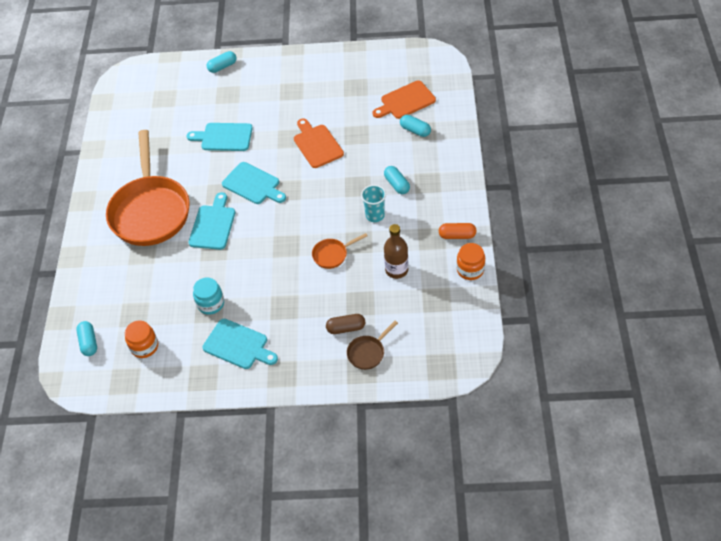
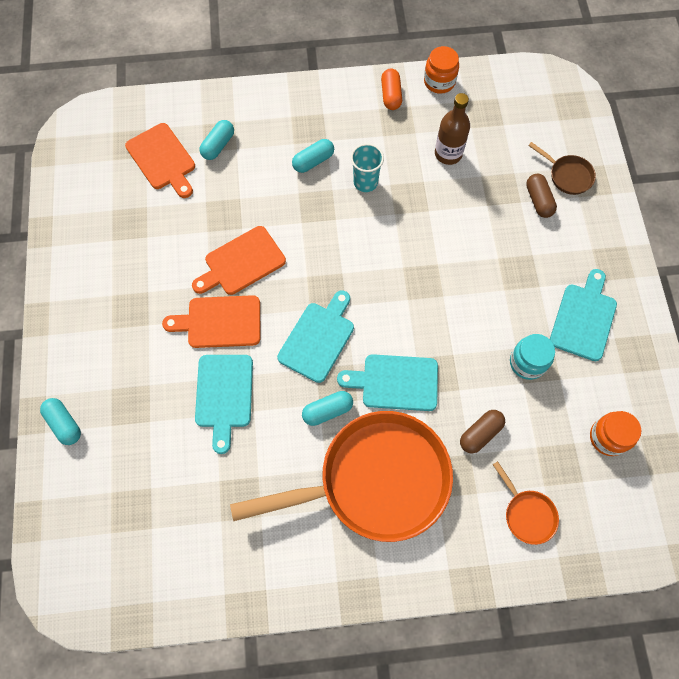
camera: 100 degrees left, 15 degrees up
turquoise capsule [76,321,97,356] -> turquoise capsule moved to [302,391,353,426]
orange pan [312,233,368,269] -> orange pan moved to [493,461,559,545]
none -> orange cutting board [162,295,260,348]
none -> brown capsule [460,410,505,454]

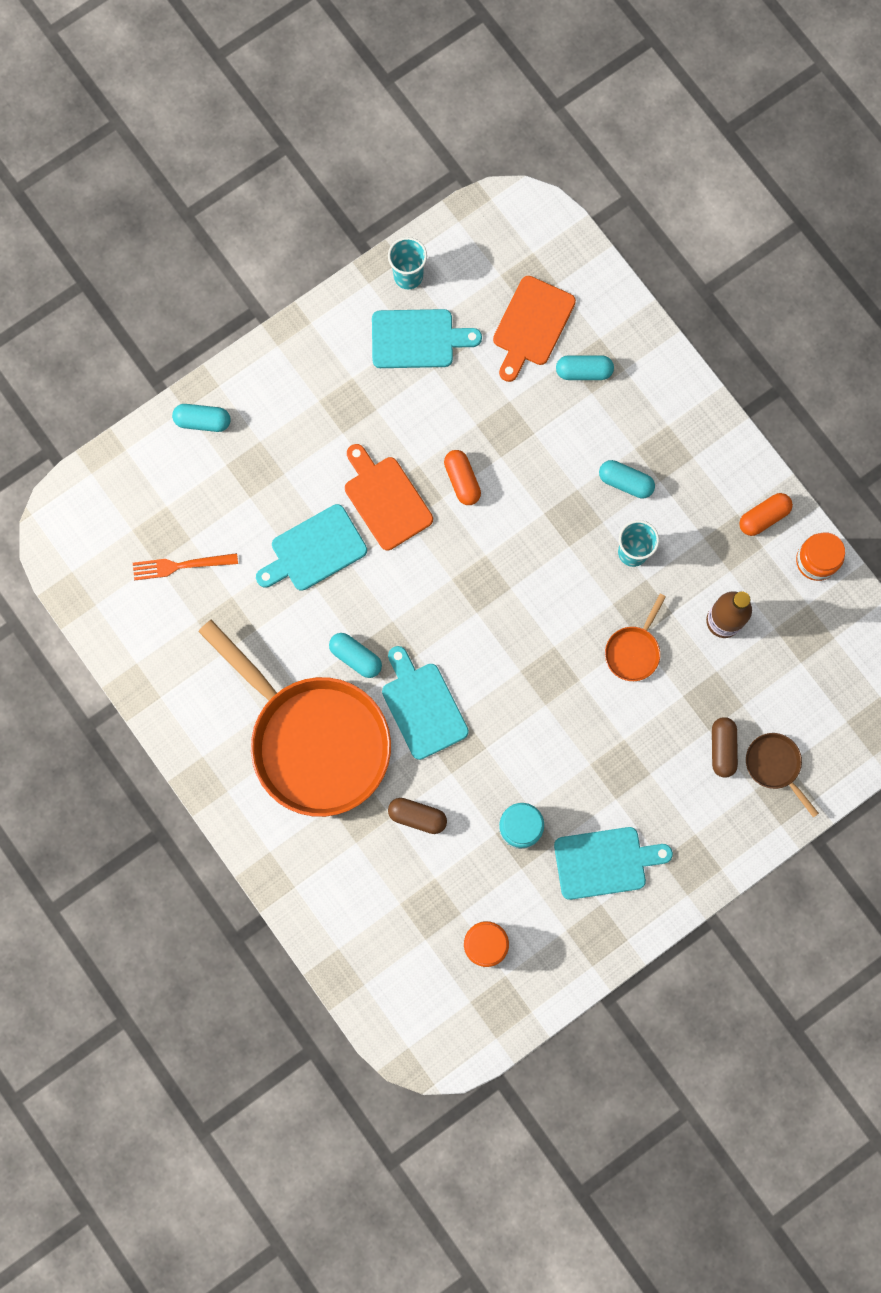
camera: 60 degrees right, 10 degrees up
turquoise capsule [40,398,81,445] -> turquoise capsule turned 75 degrees clockwise [172,404,231,432]
orange cutting board [192,226,286,295] -> orange capsule [444,450,481,505]
turquoise cutting board [277,290,354,383] -> turquoise cutting board moved to [372,309,482,368]
orange pan [493,461,559,545] -> orange pan moved to [605,594,666,681]
brown capsule [526,174,557,218] -> brown capsule turned 45 degrees counterclockwise [712,717,738,778]
brown pan [528,142,596,195] -> brown pan turned 135 degrees clockwise [746,733,819,818]
none -> orange fork [133,553,238,580]
none -> turquoise cup [388,237,427,289]

